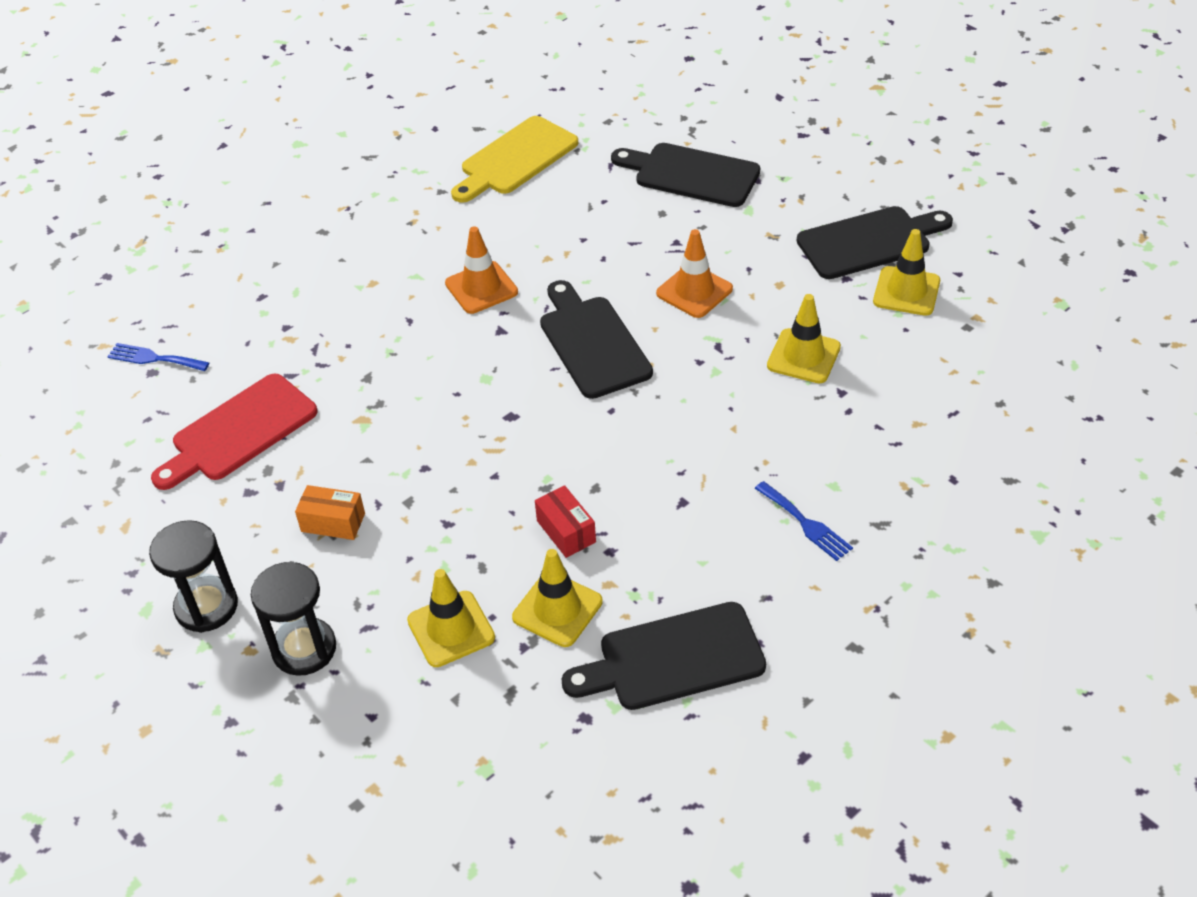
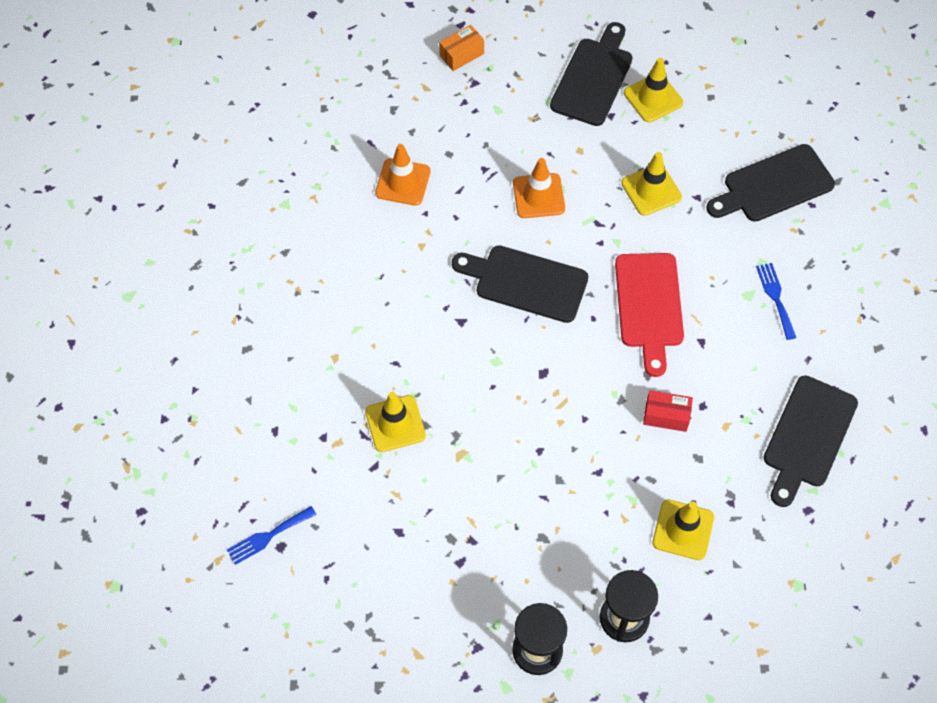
camera: 50 degrees left, 15 degrees up
red cutting board [151,373,318,490] -> red cutting board moved to [615,253,684,377]
orange box [295,485,365,540] -> orange box moved to [439,25,484,71]
orange traffic cone [445,226,518,314] -> orange traffic cone moved to [375,144,430,206]
yellow cutting board [451,116,578,203] -> none
yellow traffic cone [512,549,603,647] -> yellow traffic cone moved to [365,392,426,452]
black cutting board [611,143,760,207] -> black cutting board moved to [706,144,835,222]
blue fork [755,481,853,561] -> blue fork turned 105 degrees counterclockwise [756,263,796,340]

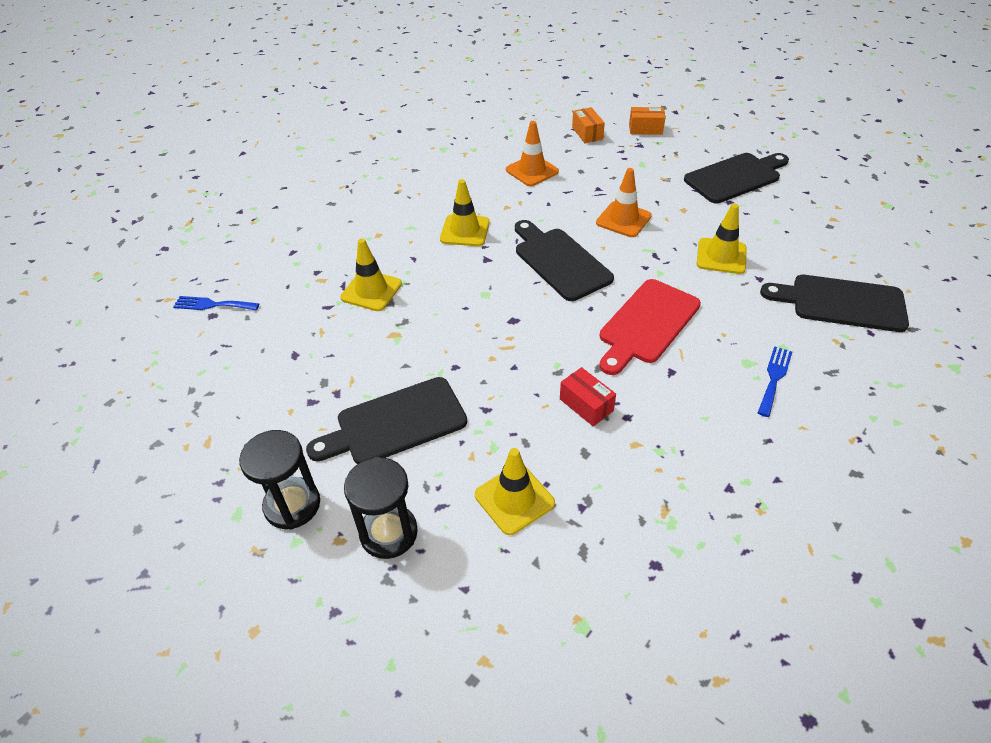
camera: 40 degrees right, 15 degrees down
yellow traffic cone [624,58,683,122] -> yellow traffic cone moved to [440,179,490,246]
black cutting board [764,376,858,507] -> black cutting board moved to [306,377,467,464]
none -> orange box [572,107,605,143]

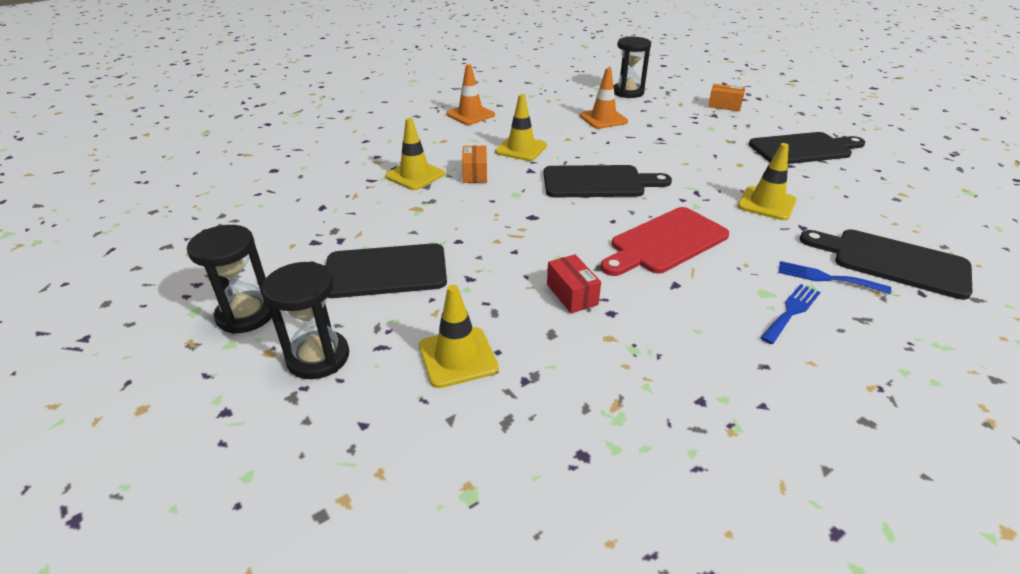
camera: 15 degrees right, 10 degrees down
blue fork [173,296,259,311] -> blue fork moved to [778,261,891,294]
black cutting board [515,220,614,301] -> black cutting board turned 105 degrees clockwise [543,165,672,197]
orange box [572,107,605,143] -> orange box moved to [462,145,487,183]
orange traffic cone [596,168,652,237] -> orange traffic cone moved to [446,64,495,125]
none -> black hourglass [613,37,651,98]

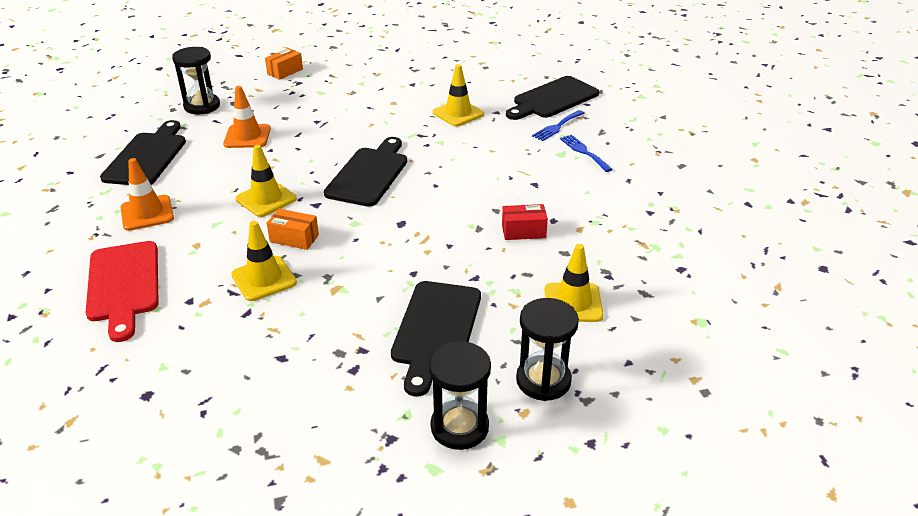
camera: 70 degrees left, 0 degrees up
red cutting board [600,207,729,276] -> red cutting board moved to [85,241,159,342]
black cutting board [749,132,865,164] -> black cutting board moved to [100,120,186,185]

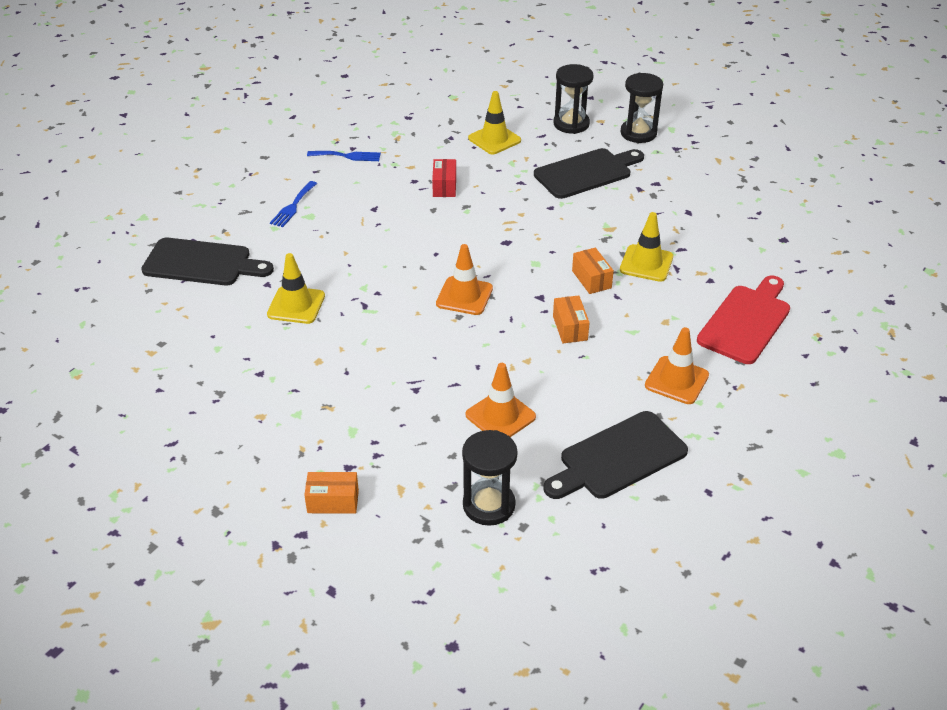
camera: 130 degrees left, 5 degrees up
yellow traffic cone [236,145,297,217] -> orange box [553,295,590,343]
black cutting board [324,137,407,207] -> orange traffic cone [436,244,493,315]
red box [502,204,548,240] -> red box turned 45 degrees clockwise [432,159,456,197]
blue fork [532,110,585,141] -> blue fork moved to [307,151,381,161]

